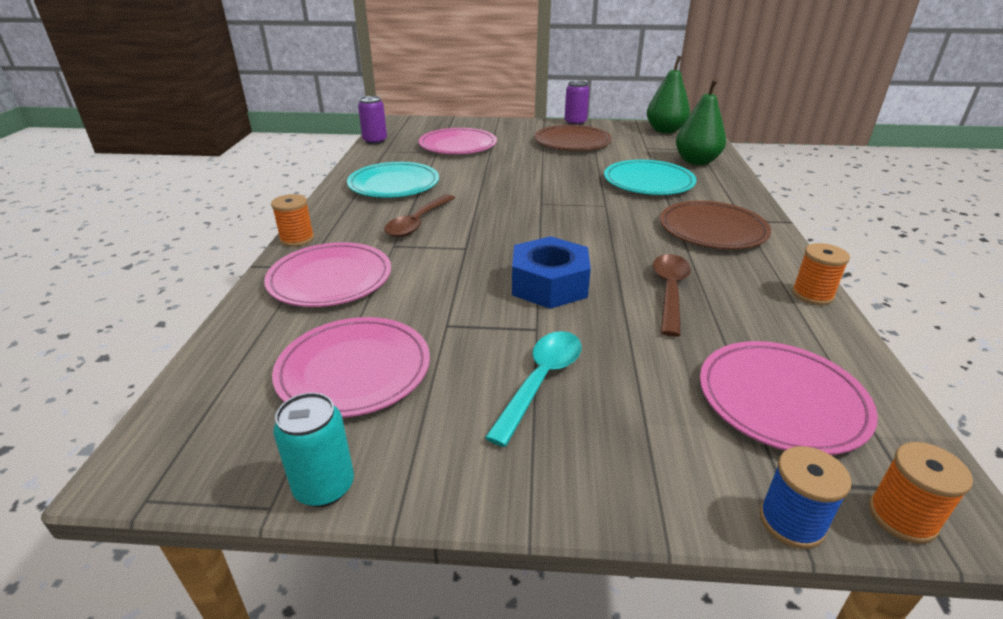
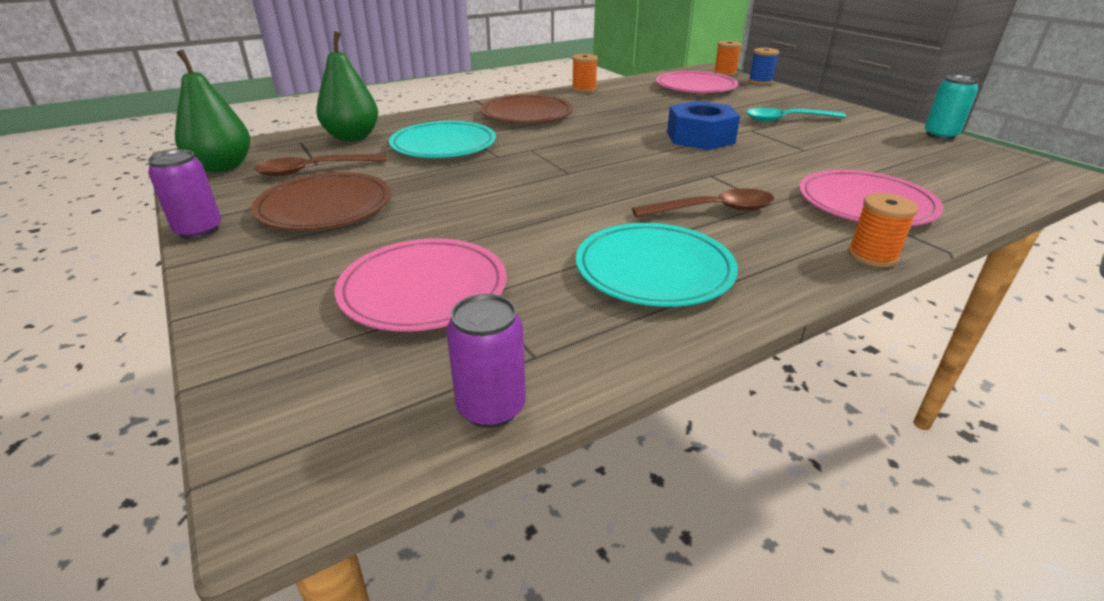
camera: 125 degrees left, 0 degrees up
pink plate [272,317,430,418] -> none
brown spoon [653,254,691,337] -> brown spoon moved to [254,154,387,176]

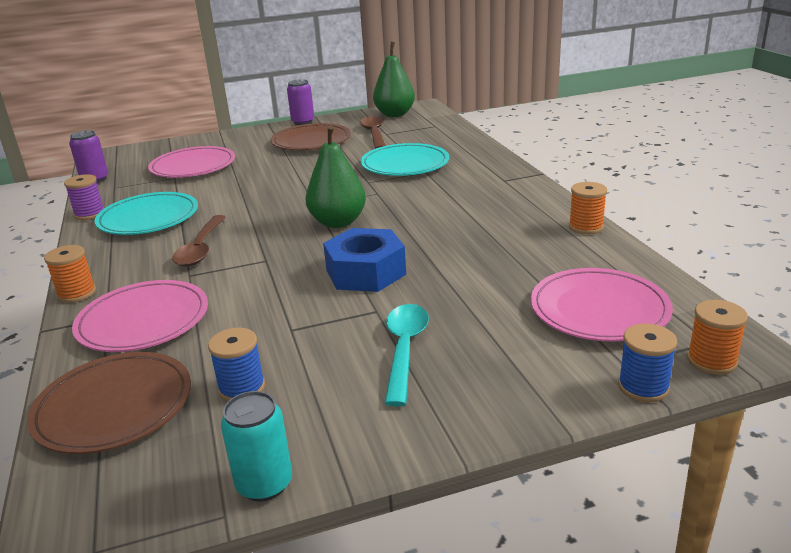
camera: 105 degrees right, 5 degrees down
green pear [316,31,378,142] -> green pear moved to [305,125,366,228]
brown plate [480,94,573,123] -> brown plate moved to [27,352,191,454]
none -> purple spool [64,174,104,220]
none -> blue spool [208,328,265,401]

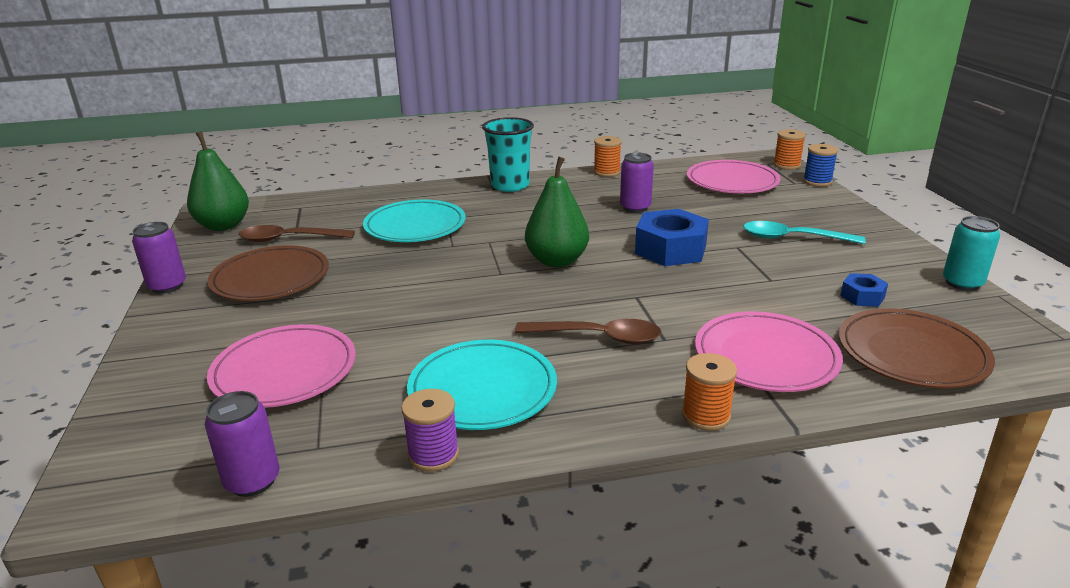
camera: 85 degrees left, 0 degrees up
blue spool [208,328,265,401] -> blue nut [840,273,888,307]
none -> turquoise cup [482,117,534,192]
none -> purple can [620,152,654,213]

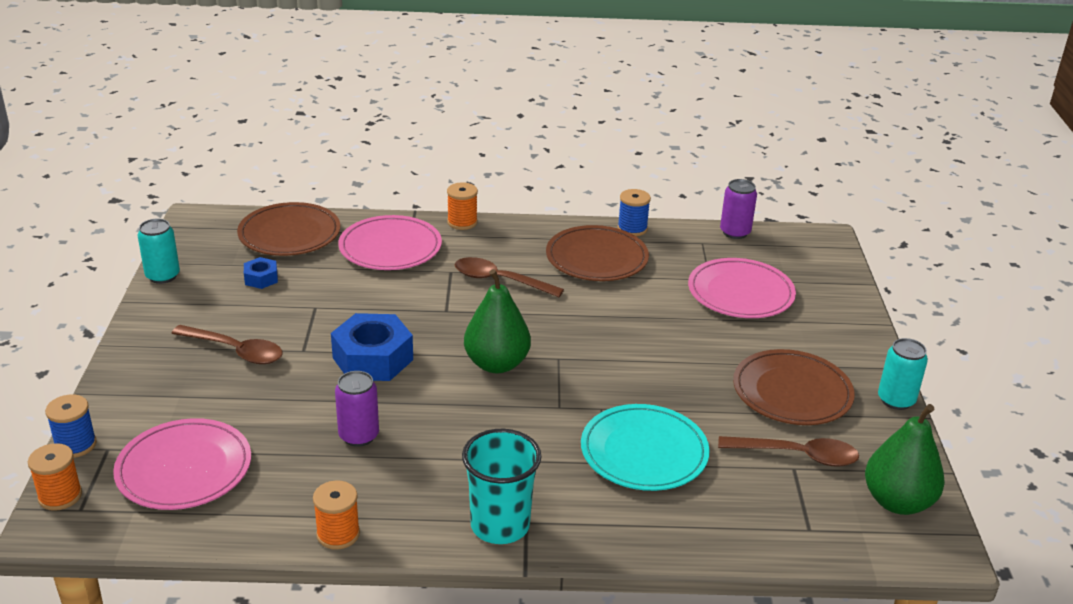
camera: 170 degrees left, 5 degrees up
purple can [132,222,186,294] -> turquoise can [878,338,928,410]
purple spool [401,389,459,472] -> blue spool [617,189,651,236]
turquoise plate [407,340,557,430] -> brown plate [546,225,649,281]
turquoise spoon [743,221,866,244] -> brown spoon [171,325,283,364]

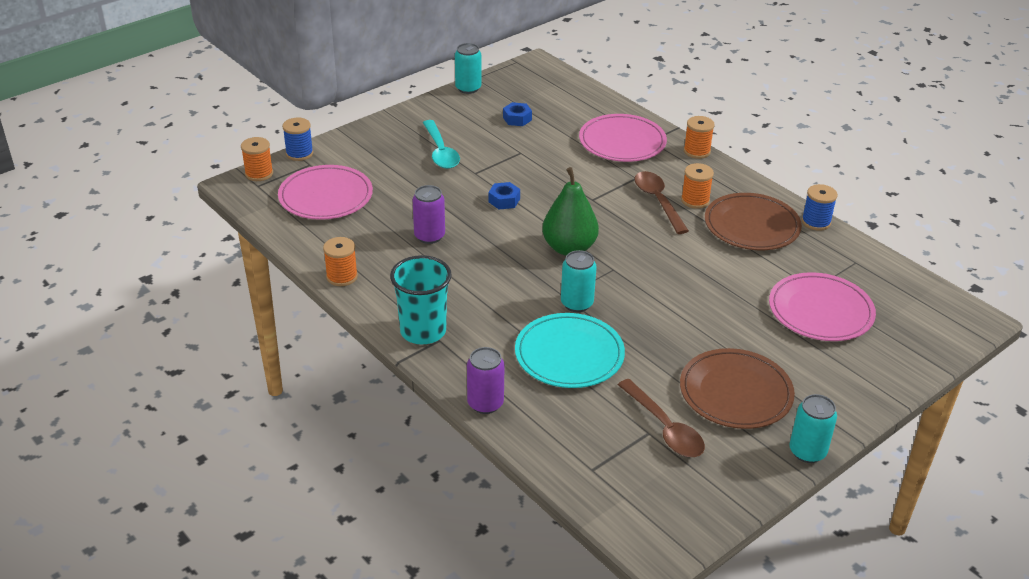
camera: 50 degrees right, 5 degrees up
brown spoon [171,325,283,364] -> turquoise spoon [423,120,460,169]
brown plate [237,202,341,256] -> none
blue nut [331,313,413,381] -> blue nut [488,182,520,210], size x0.50
purple can [720,179,757,239] -> purple can moved to [467,347,505,414]
green pear [865,404,945,515] -> none
none -> turquoise can [561,250,597,312]
none -> orange spool [681,163,714,209]

